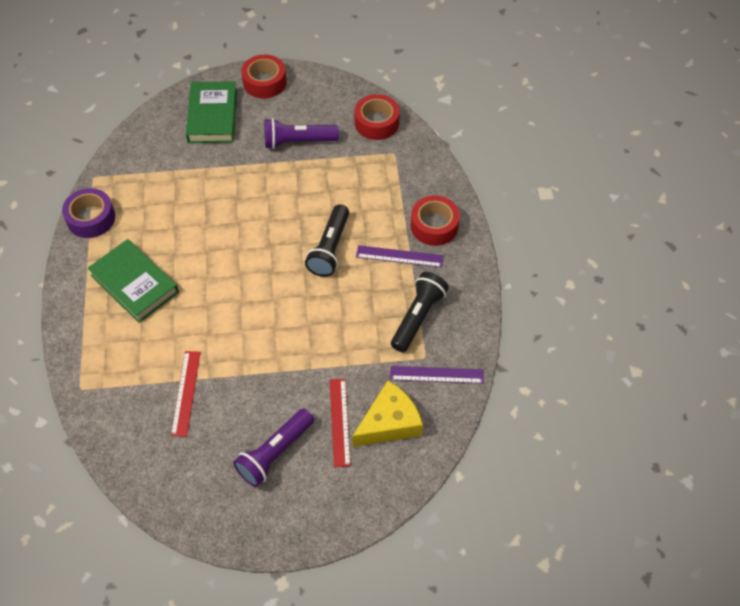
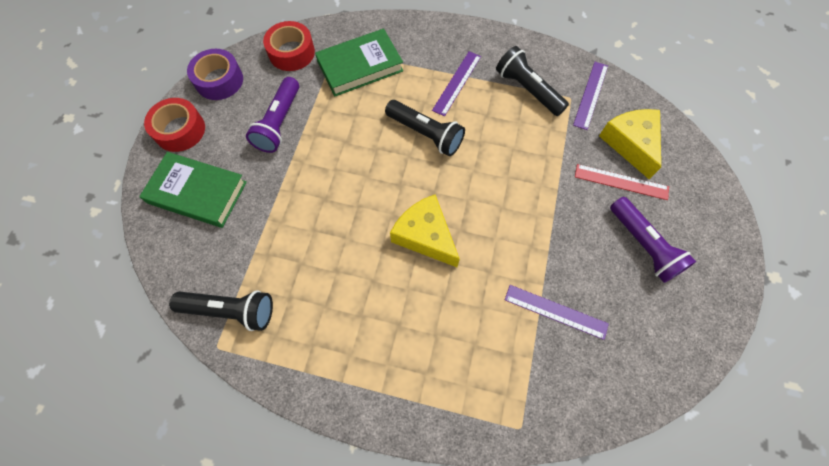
camera: 70 degrees left, 10 degrees up
purple tape [62,188,115,238] -> purple tape moved to [187,49,243,100]
green book [88,239,179,323] -> green book moved to [315,29,403,96]
red ruler [171,351,201,437] -> purple ruler [505,285,609,340]
red tape [411,196,460,246] -> none
none -> black flashlight [169,290,273,331]
none -> yellow cheese [390,194,460,267]

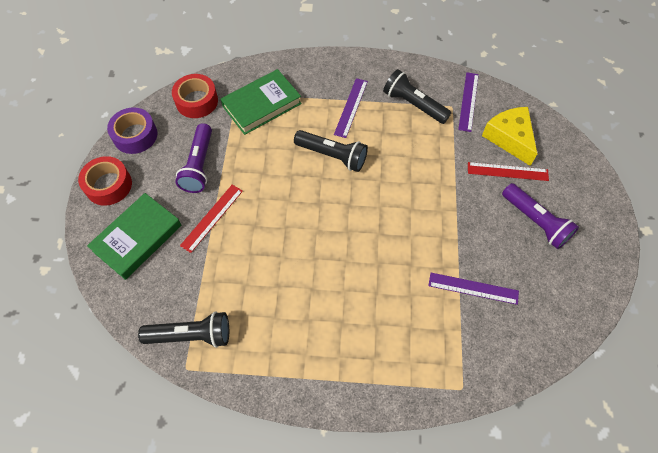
camera: 10 degrees left, 5 degrees down
green book [139,152,247,228] -> green book turned 60 degrees counterclockwise [87,193,181,280]
yellow cheese [390,194,460,267] -> none
none -> red ruler [180,185,243,253]

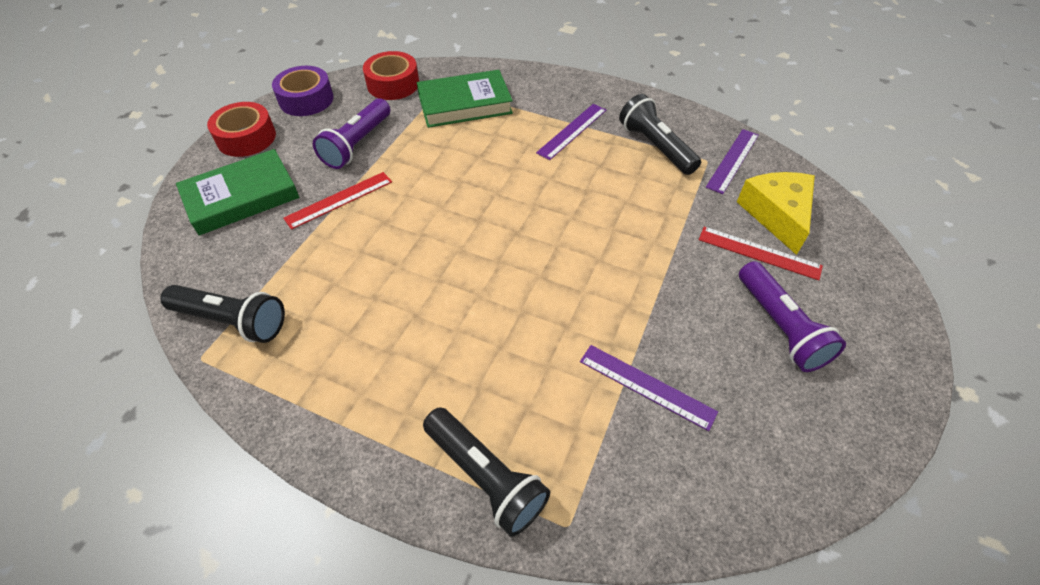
camera: 20 degrees right, 10 degrees down
black flashlight [294,130,368,172] -> black flashlight moved to [423,407,550,537]

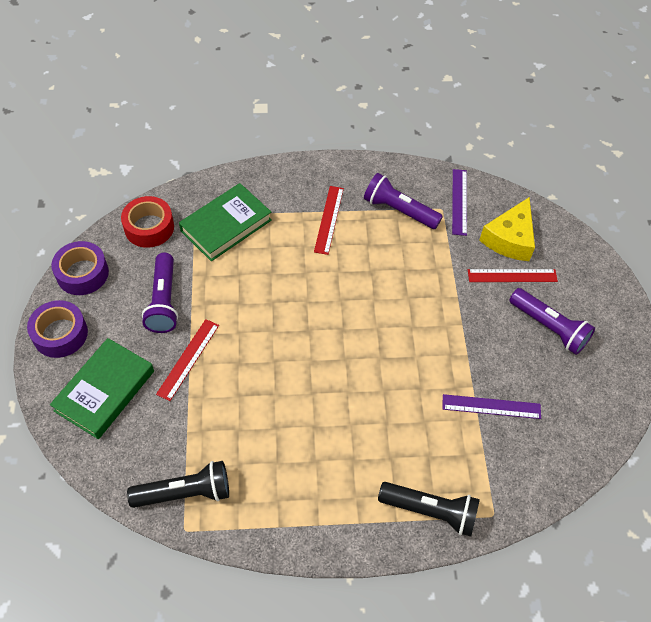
camera: 30 degrees left, 5 degrees up
red tape [207,102,276,157] -> purple tape [27,300,88,358]
purple ruler [536,104,606,160] -> red ruler [314,186,344,255]
black flashlight [619,94,701,175] -> purple flashlight [364,173,443,229]
yellow cheese [737,172,815,255] -> yellow cheese turned 120 degrees counterclockwise [479,197,535,261]

